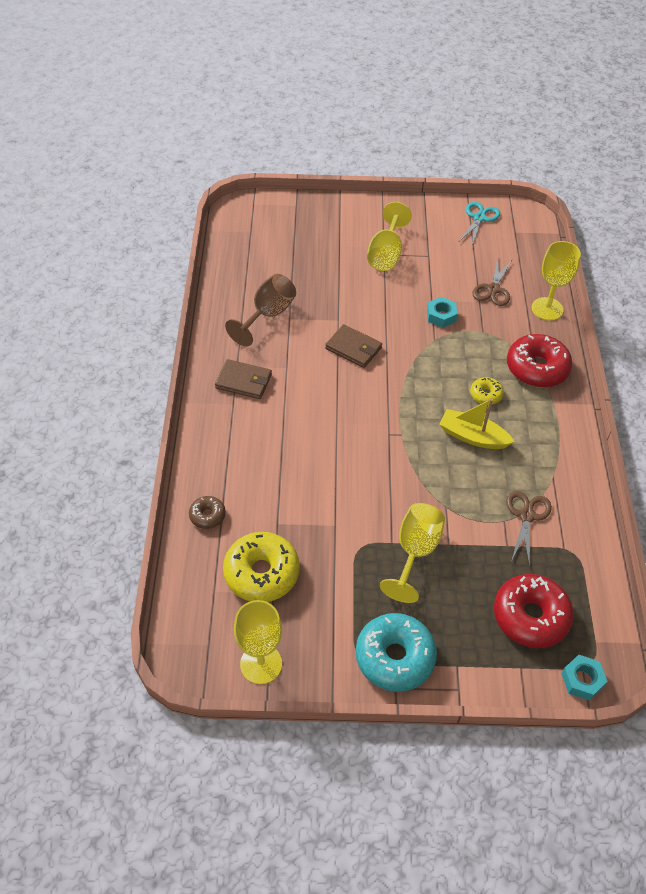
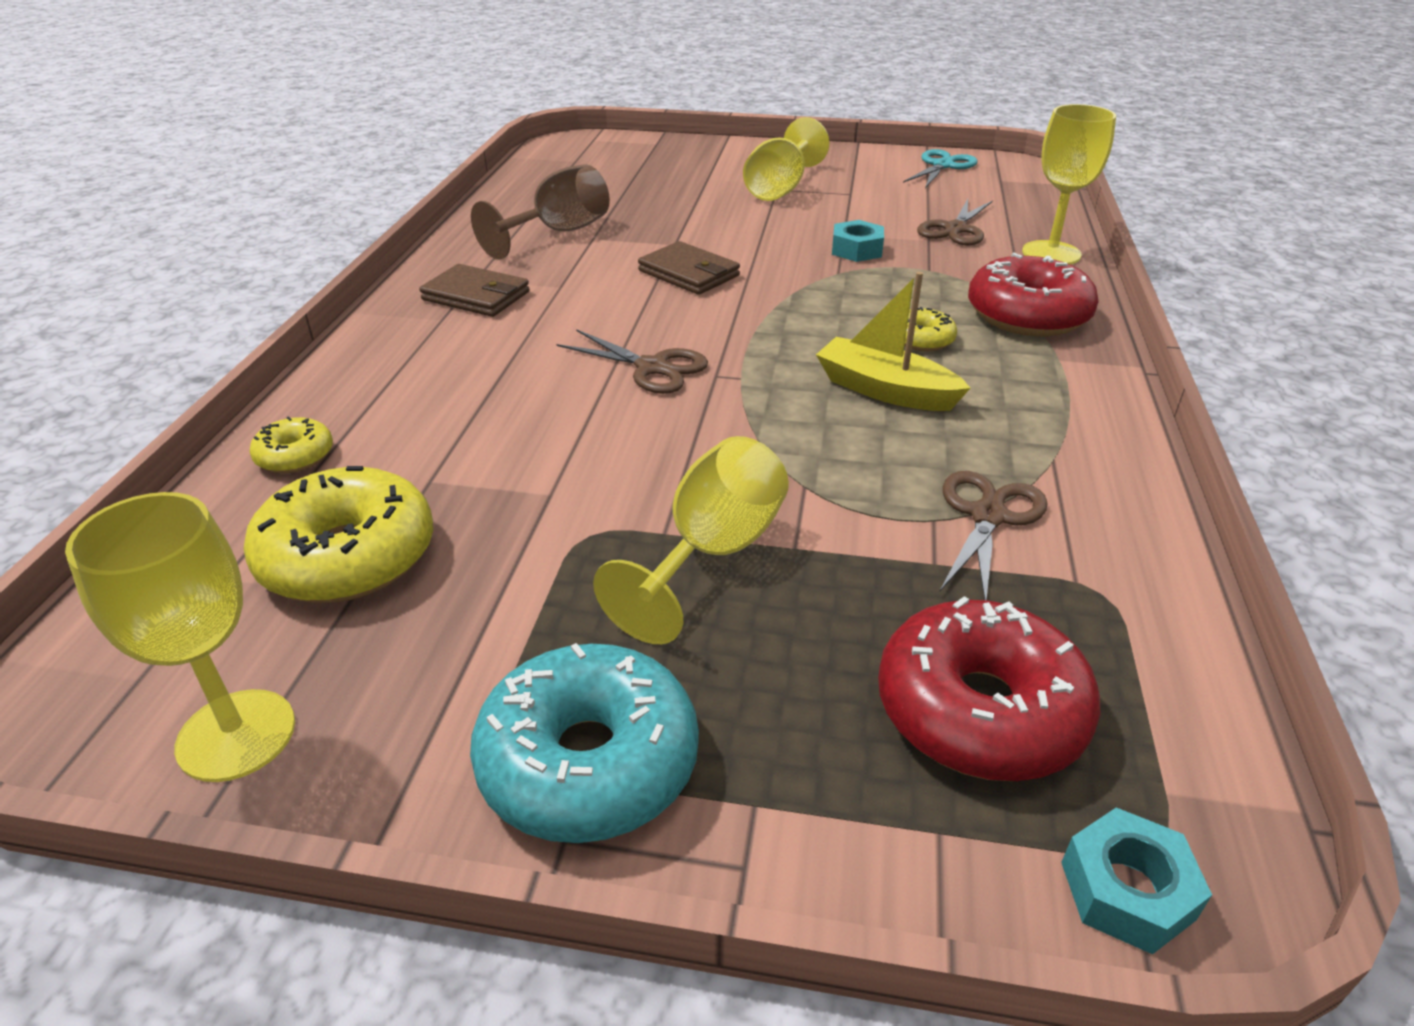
camera: 10 degrees right, 15 degrees down
brown donut [189,496,226,529] -> yellow donut [250,416,333,473]
none -> brown scissors [557,329,708,394]

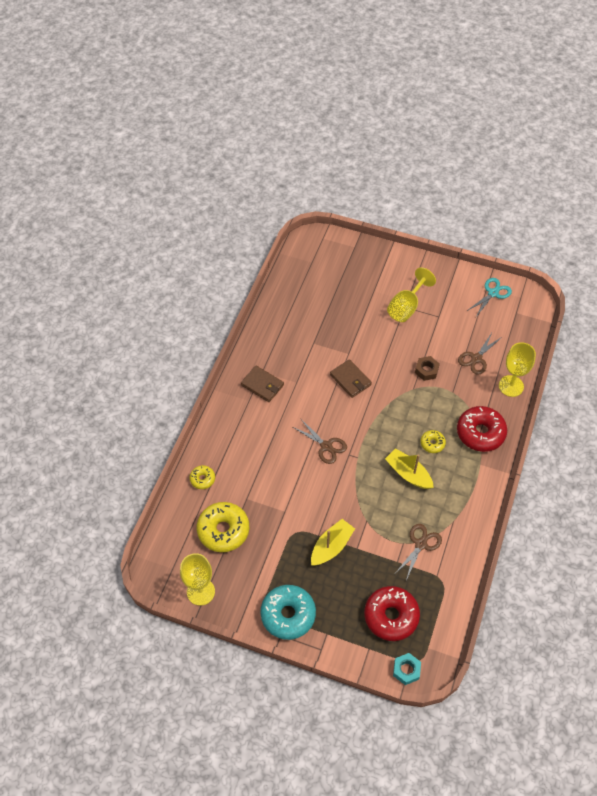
camera: 10 degrees right, 20 degrees up
brown goblet [471,164,610,260] -> none
yellow goblet [593,436,789,644] -> yellow boat [311,519,355,566]
turquoise nut [832,220,884,262] -> brown nut [415,356,440,381]

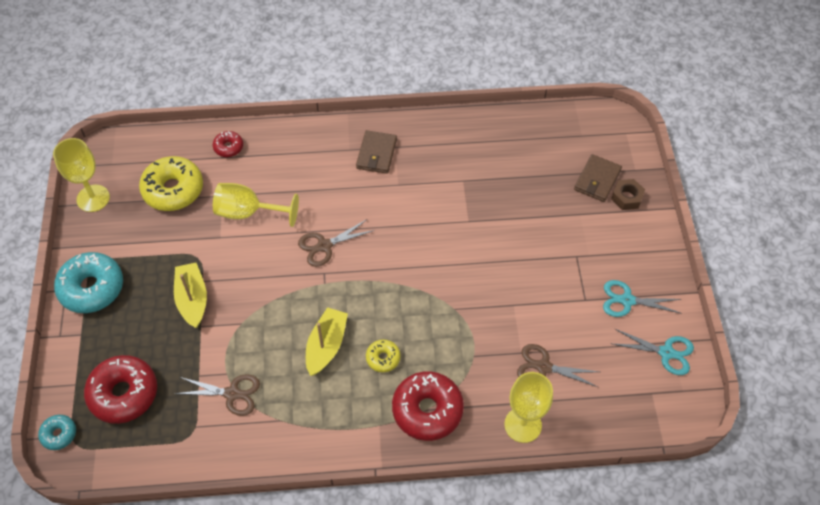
camera: 65 degrees right, 0 degrees up
yellow donut [190,465,215,489] -> red donut [213,131,243,157]
brown scissors [293,418,347,464] -> brown scissors turned 45 degrees clockwise [298,219,374,267]
yellow boat [311,519,355,566] -> yellow boat turned 120 degrees counterclockwise [174,263,207,328]
brown wallet [330,359,372,398] -> brown wallet moved to [574,154,622,202]
yellow goblet [387,267,436,322] -> yellow goblet moved to [213,183,299,227]
turquoise nut [393,653,421,685] -> turquoise donut [38,415,76,450]
brown nut [415,356,440,381] -> brown nut moved to [611,179,645,210]
none -> turquoise scissors [603,280,682,317]

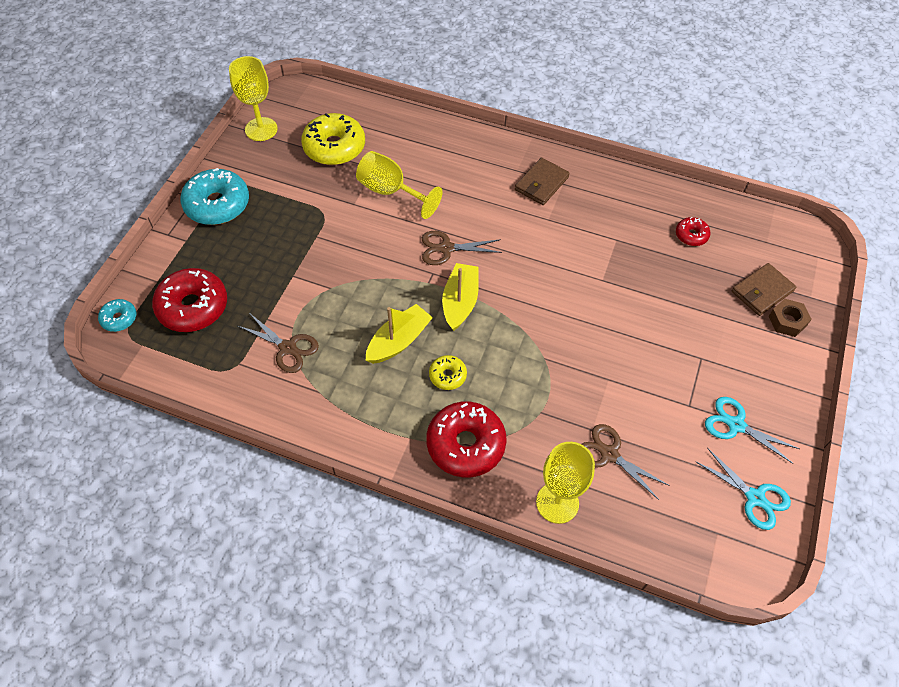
camera: 25 degrees right, 0 degrees up
yellow boat [174,263,207,328] -> yellow boat moved to [442,263,479,331]
red donut [213,131,243,157] -> red donut moved to [676,217,710,246]

